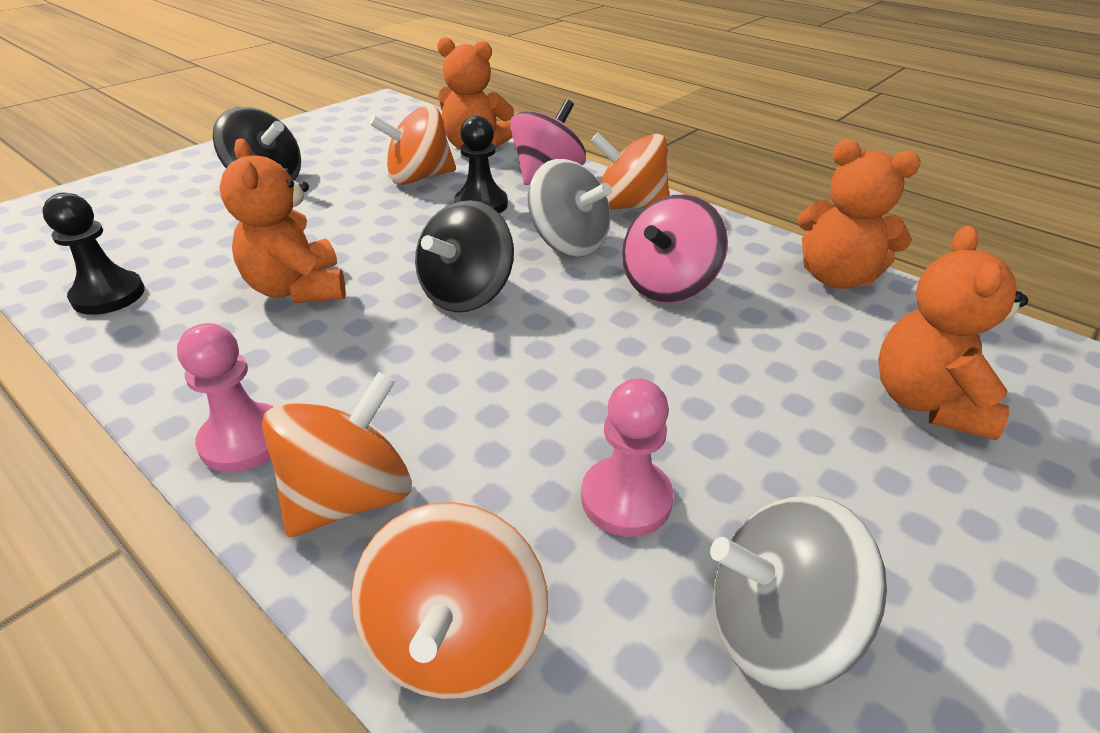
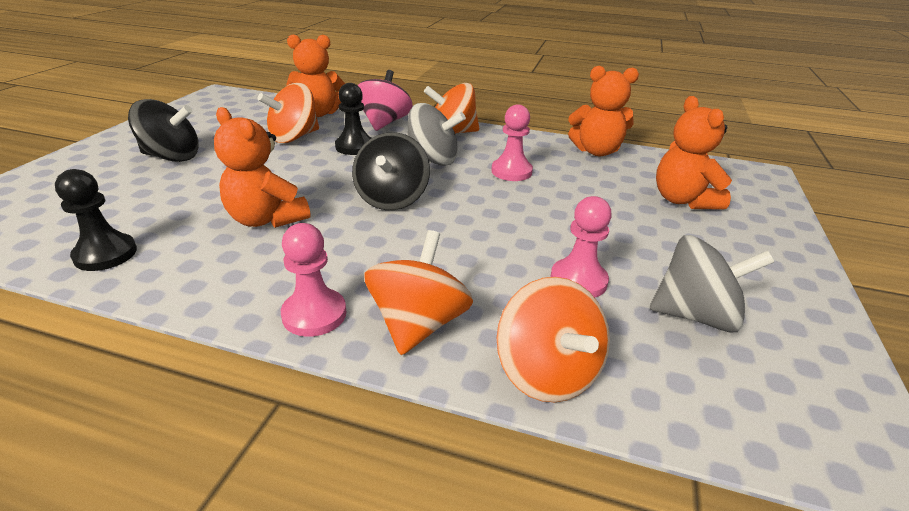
camera: 25 degrees left, 5 degrees down
pink spinning top [622,194,728,303] -> pink pawn [491,104,533,181]
grey spinning top [710,496,887,691] -> grey spinning top turned 150 degrees counterclockwise [650,235,774,333]

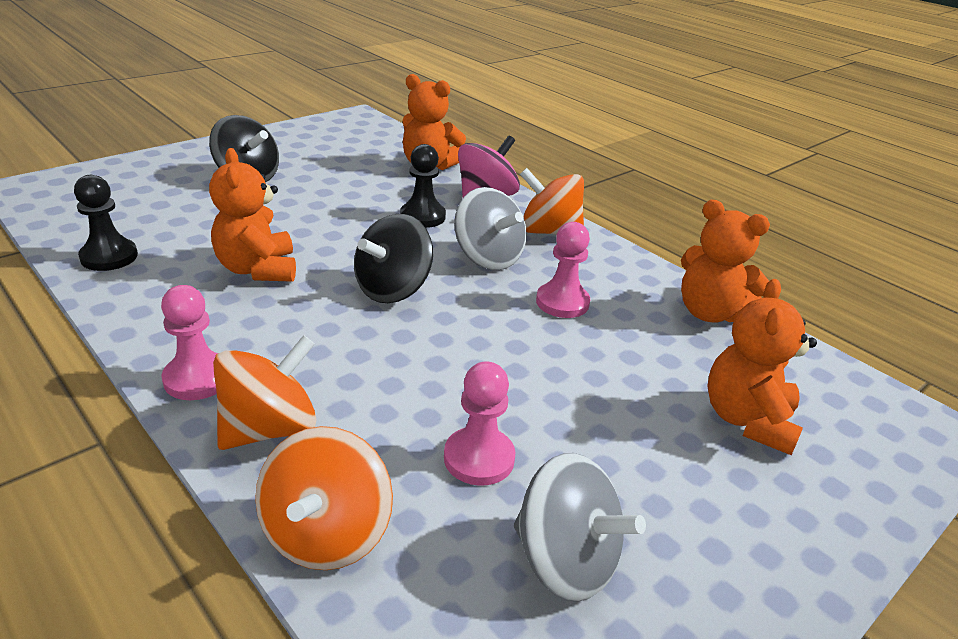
camera: 30 degrees right, 0 degrees up
orange spinning top [258,83,319,143] -> none

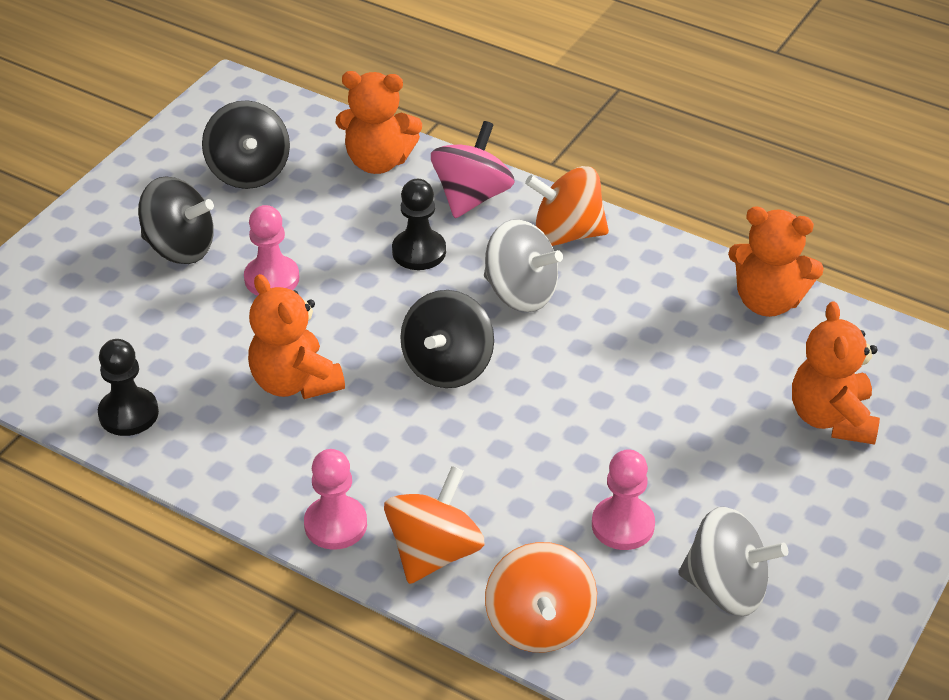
camera: 15 degrees left, 10 degrees up
pink pawn [536,222,590,318] -> pink pawn moved to [244,205,299,296]
none -> black spinning top [202,100,290,189]

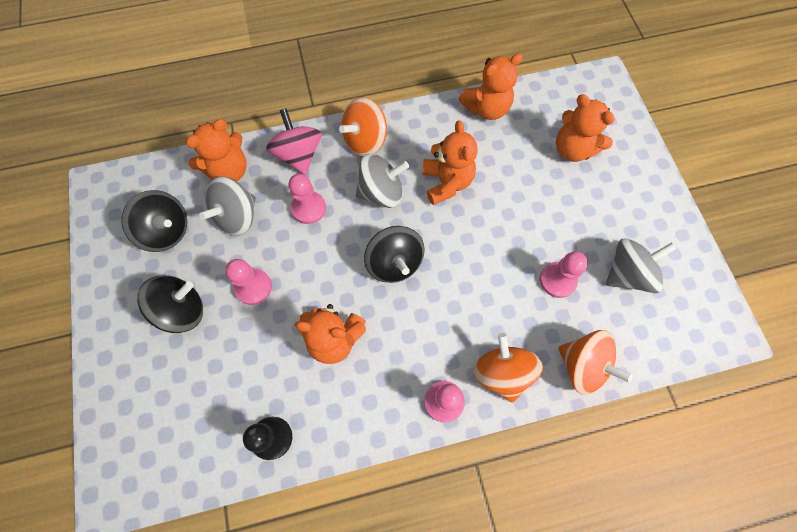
camera: 45 degrees left, 25 degrees up
black pawn [392,179,446,270] -> pink pawn [288,174,326,224]
none -> grey spinning top [199,177,256,236]
none -> orange teddy bear [422,121,478,205]

